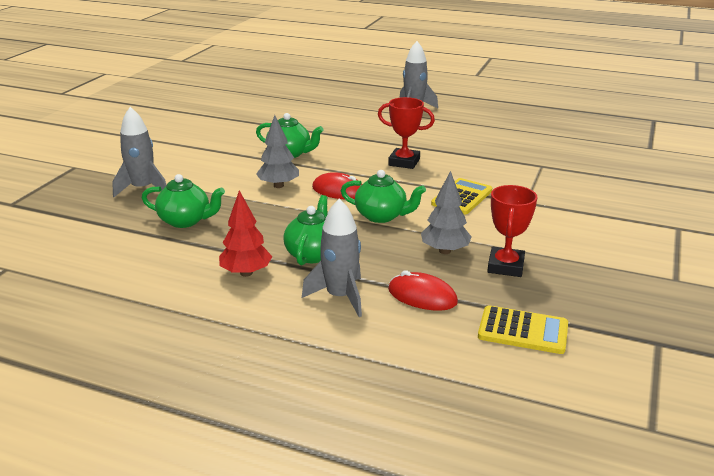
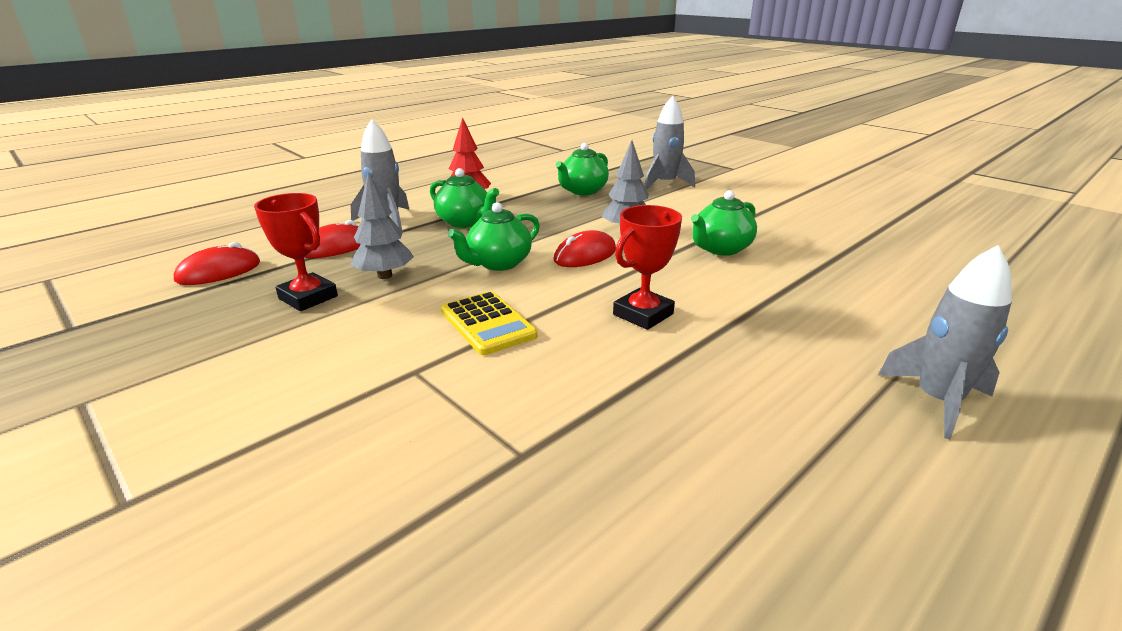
camera: 115 degrees right, 0 degrees up
yellow calculator [478,305,568,354] -> red mouse [174,242,260,285]

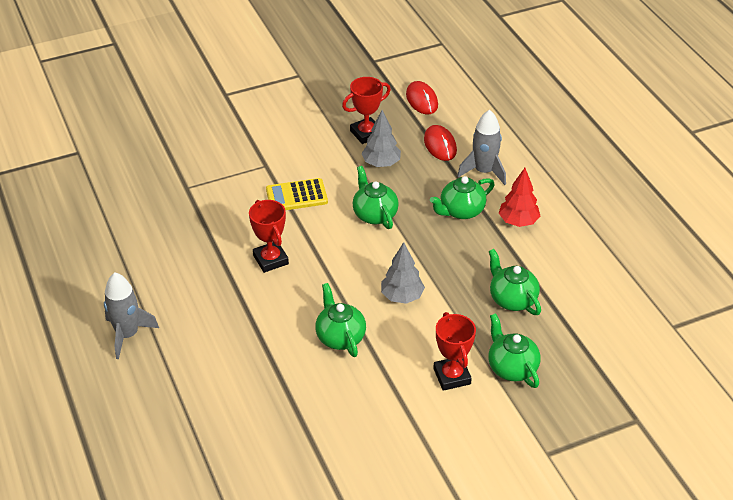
camera: 110 degrees right, 15 degrees up
red mouse [553,230,616,267] -> none
grey rocket [644,96,695,190] -> green teapot [488,313,541,388]
none -> red trophy [433,312,476,391]

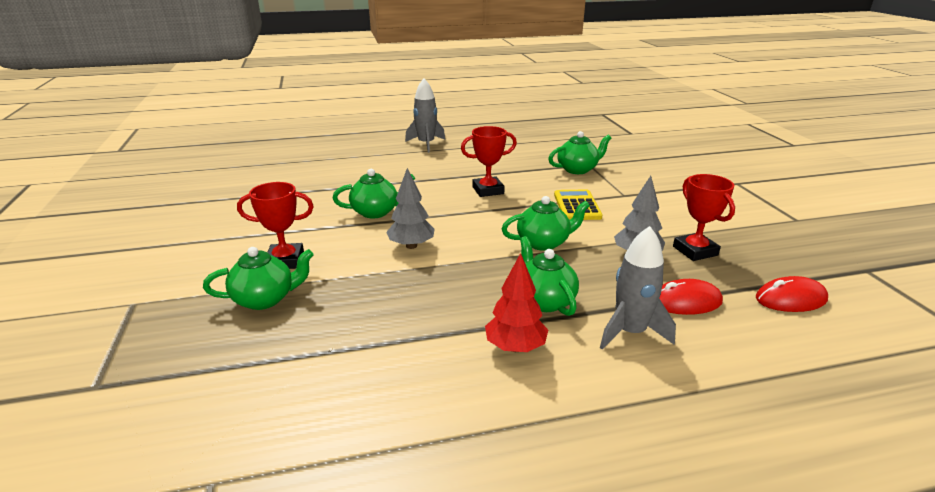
camera: 100 degrees right, 15 degrees down
green teapot [489,249,541,315] -> green teapot moved to [548,131,611,174]

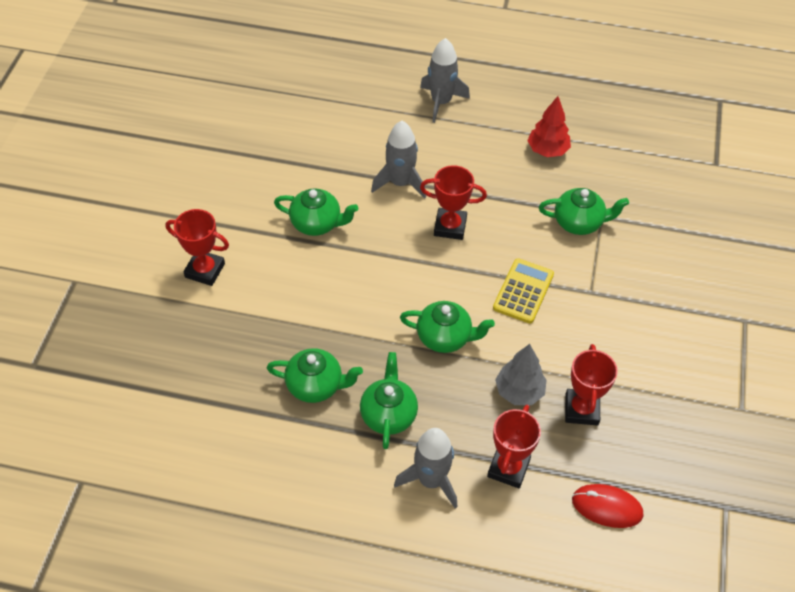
camera: 25 degrees right, 25 degrees up
green teapot [203,247,314,310] -> green teapot moved to [267,348,363,403]
grey tree [386,168,435,249] -> none
red tree [485,253,548,352] -> red tree moved to [527,96,571,157]
red mouse [659,279,723,315] -> red trophy [487,405,541,489]
none -> grey rocket [371,121,426,199]

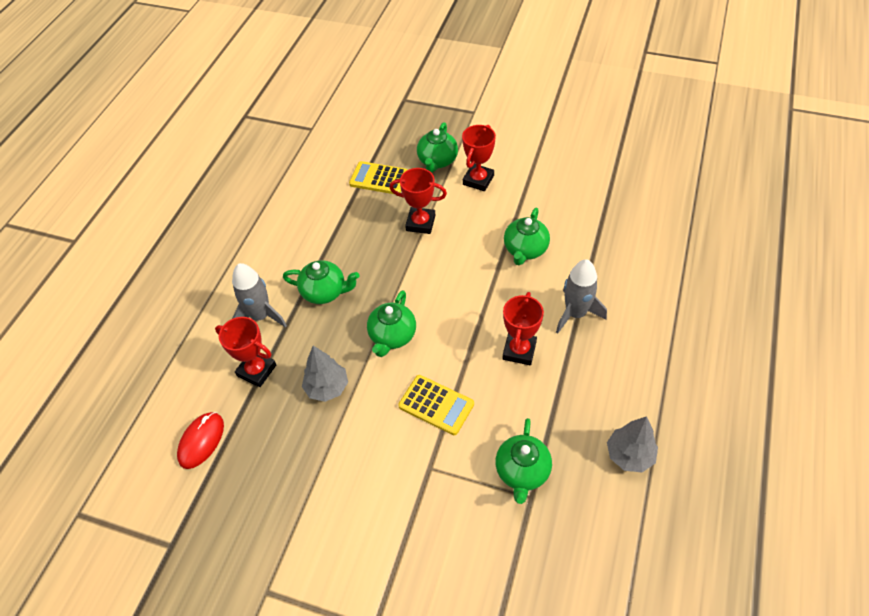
camera: 100 degrees right, 0 degrees up
green teapot [267,348,363,403] -> green teapot moved to [417,122,458,172]
grey rocket [420,38,470,123] -> none
red tree [527,96,571,157] -> grey tree [607,416,658,472]
red trophy [565,344,618,426] -> red trophy moved to [389,168,447,234]
none -> yellow calculator [349,161,408,194]

